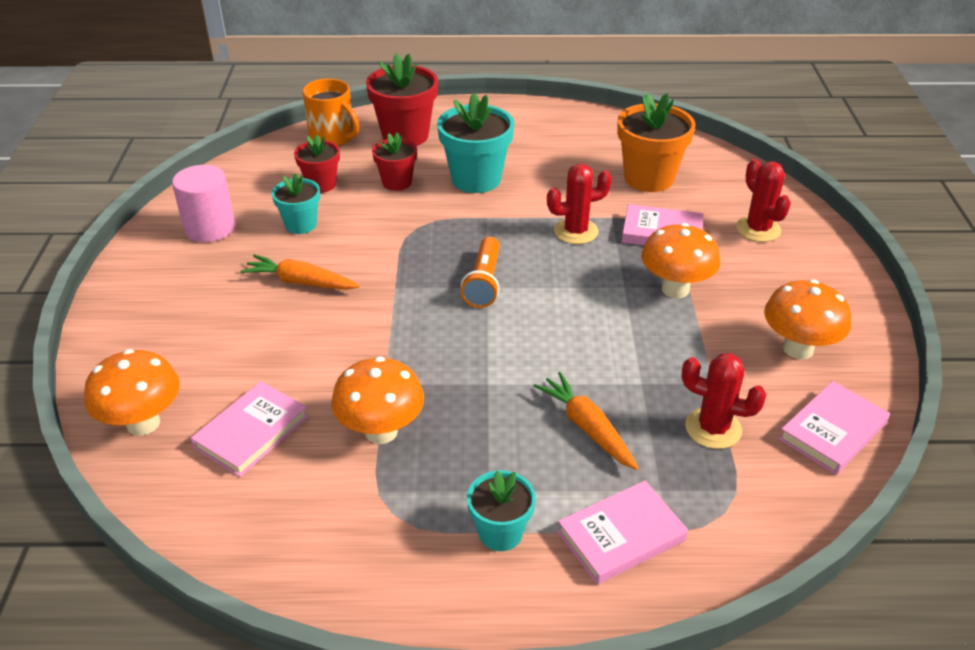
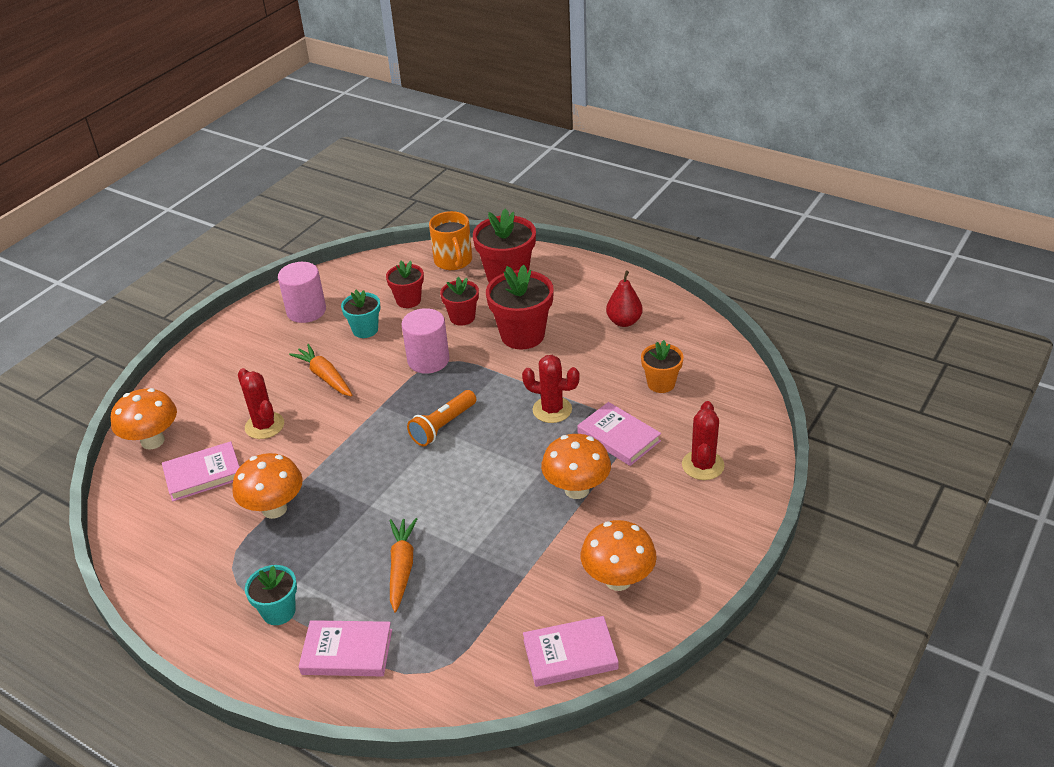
camera: 35 degrees right, 0 degrees up
turquoise flower pot [437,93,514,193] -> red flower pot [486,265,554,349]
orange flower pot [617,93,695,192] -> orange flower pot [641,340,683,393], size x0.59
red cactus [681,353,767,449] -> red cactus moved to [238,368,284,439]
none -> pink cylinder [401,308,450,374]
none -> red pear [606,271,643,327]

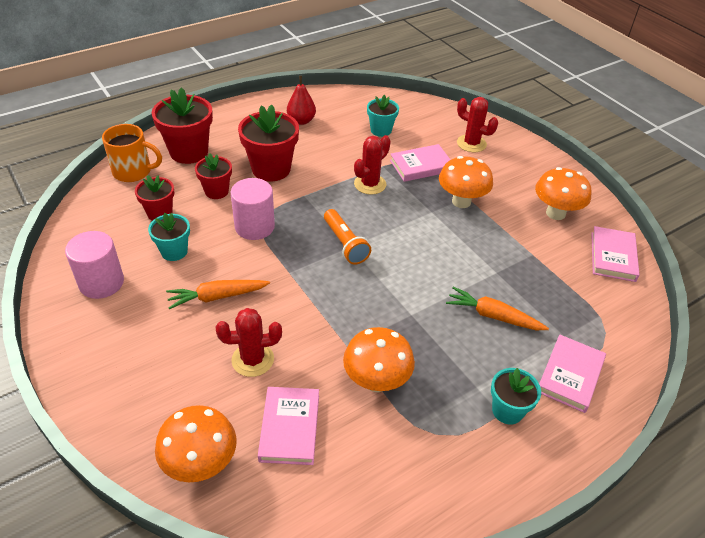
camera: 70 degrees left, 5 degrees up
orange flower pot [641,340,683,393] -> turquoise flower pot [367,95,399,137]

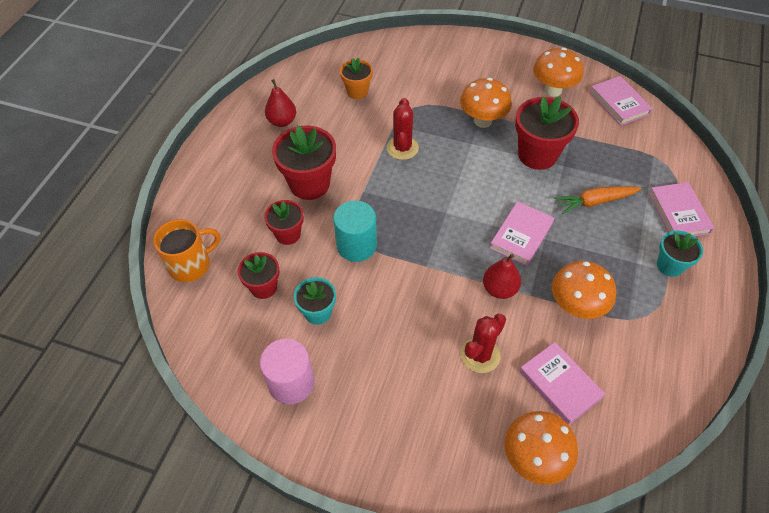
camera: 35 degrees left, 10 degrees up
red flower pot [152,87,213,164] -> red flower pot moved to [515,97,579,170]
orange carrot [166,280,270,309] -> none
pink cylinder [231,178,275,240] -> turquoise cylinder [333,200,377,262]
orange flashlight [324,209,371,265] -> none
turquoise flower pot [367,95,399,137] -> orange flower pot [340,58,373,99]
pink book [390,144,451,182] -> pink book moved to [490,201,554,266]
red cactus [457,97,498,152] -> none
none -> red pear [483,254,521,299]

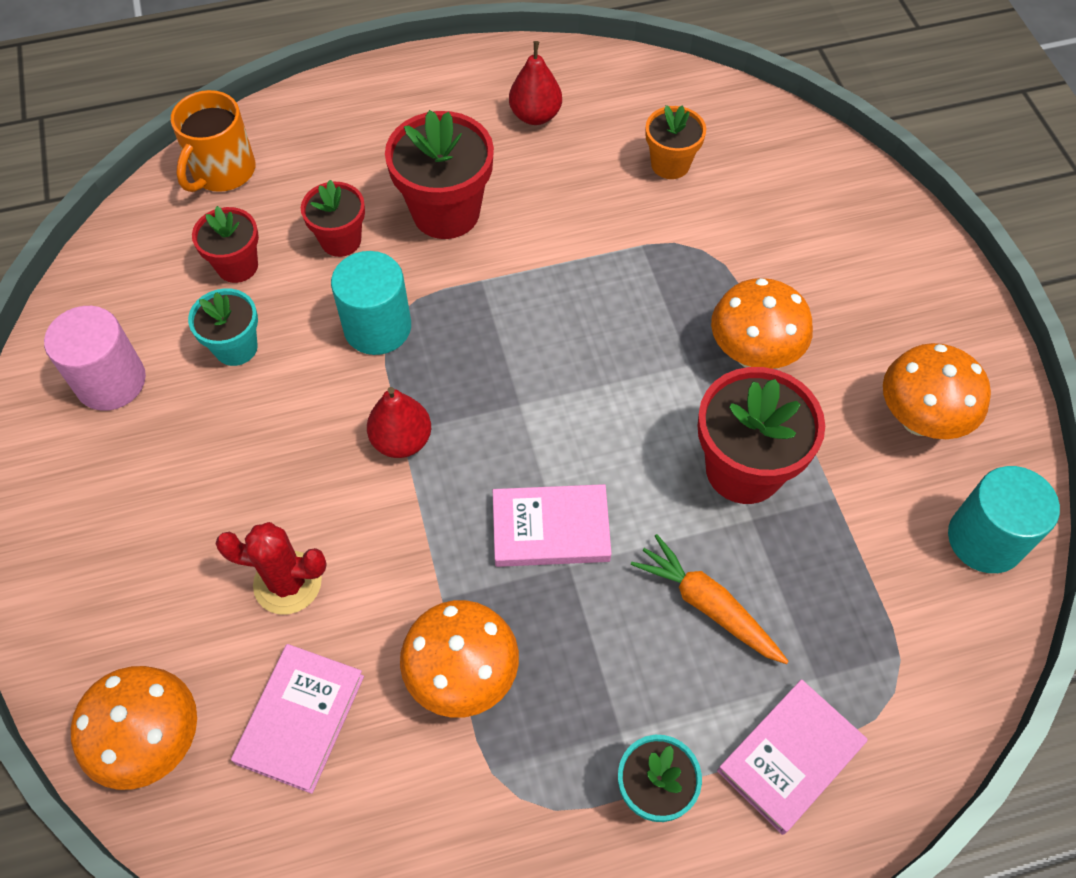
camera: 55 degrees right, 5 degrees up
orange mug [153,219,220,282] -> orange mug turned 90 degrees clockwise [171,90,255,192]
red cactus [387,98,419,160] -> none
red pear [483,254,521,299] -> red pear moved to [367,387,431,458]
pink book [590,76,653,126] -> turquoise cylinder [948,466,1060,573]

